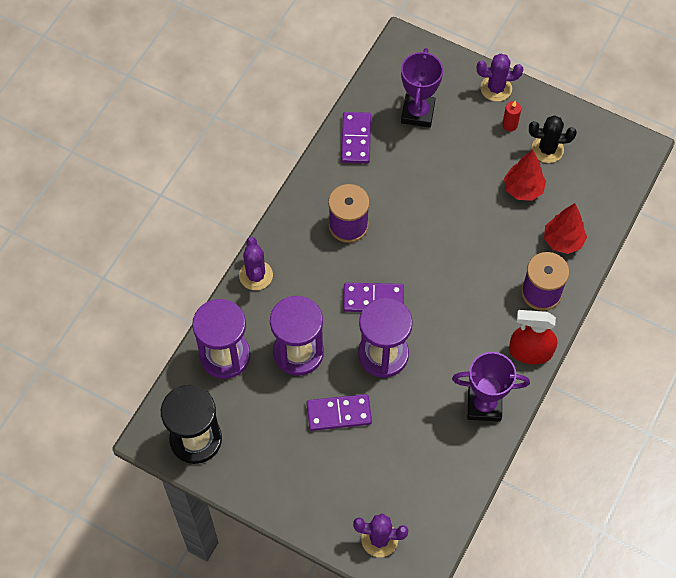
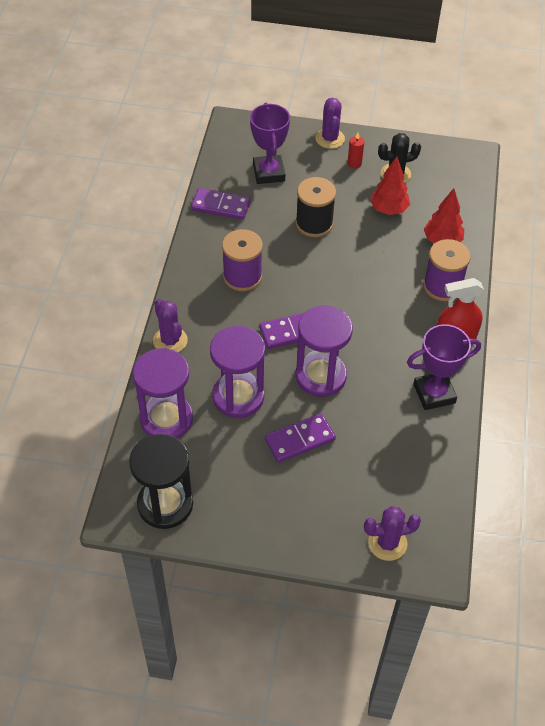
camera: 20 degrees left, 10 degrees down
purple domino [341,112,371,164] -> purple domino turned 60 degrees counterclockwise [191,188,251,220]
purple cactus [477,54,523,102] -> purple cactus turned 75 degrees counterclockwise [315,98,345,149]
none -> black spool [296,177,336,237]

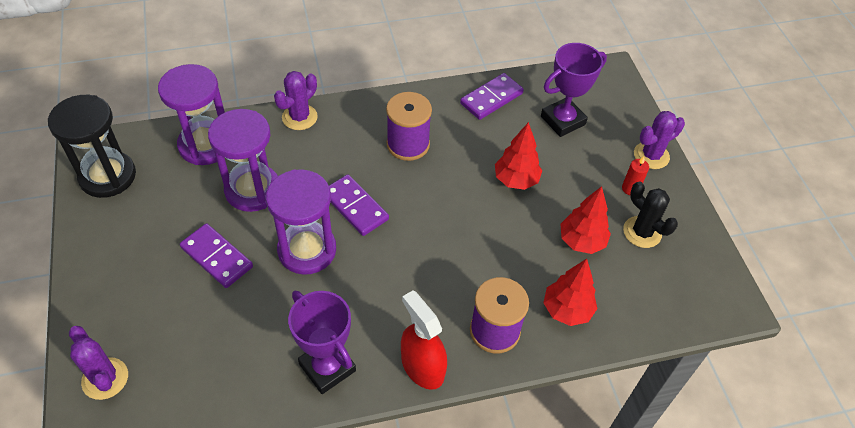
camera: 65 degrees right, 0 degrees up
purple domino [191,188,251,220] -> purple domino turned 60 degrees clockwise [460,73,524,120]
black spool [296,177,336,237] -> red tree [495,122,542,190]

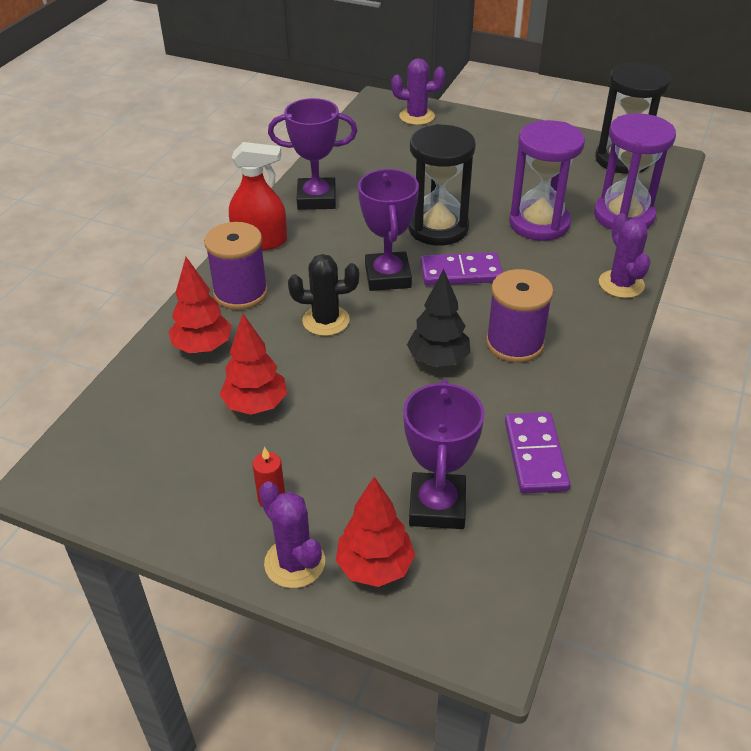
camera: 130 degrees right, 10 degrees down
purple domino [180,223,253,288] -> none
purple hourglass [266,169,336,275] -> black hourglass [408,124,476,246]
red tree [495,122,542,190] -> red tree moved to [336,477,415,587]
black cactus [623,182,678,248] -> black cactus moved to [288,254,359,336]
purple cactus [634,111,685,169] -> purple cactus turned 45 degrees counterclockwise [259,481,325,588]
none -> purple trophy [358,169,419,291]
none -> black tree [407,269,470,367]

